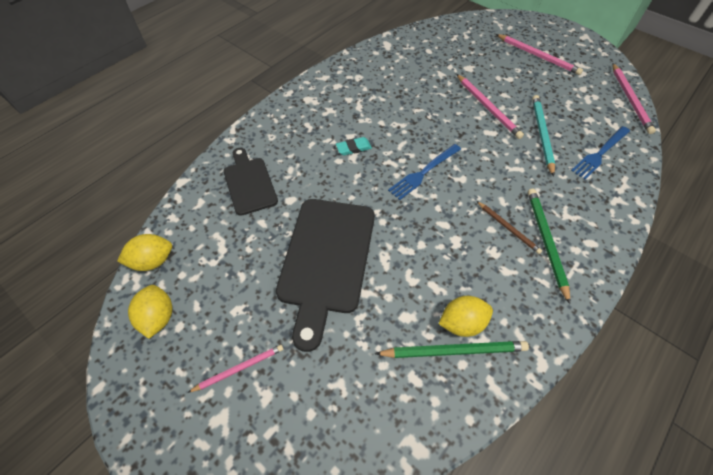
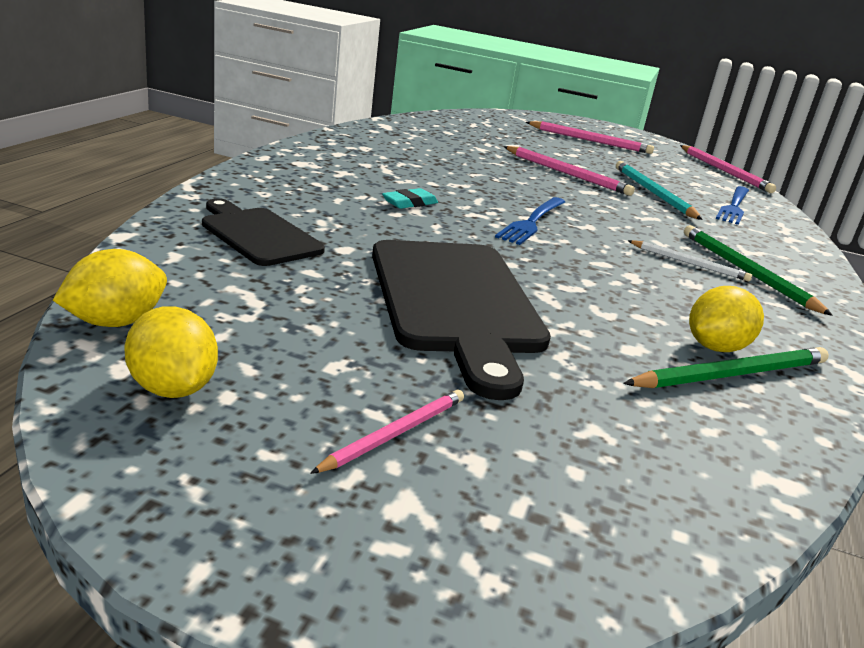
camera: 25 degrees left, 30 degrees down
brown pencil [477,201,542,254] -> white pencil [627,240,752,281]

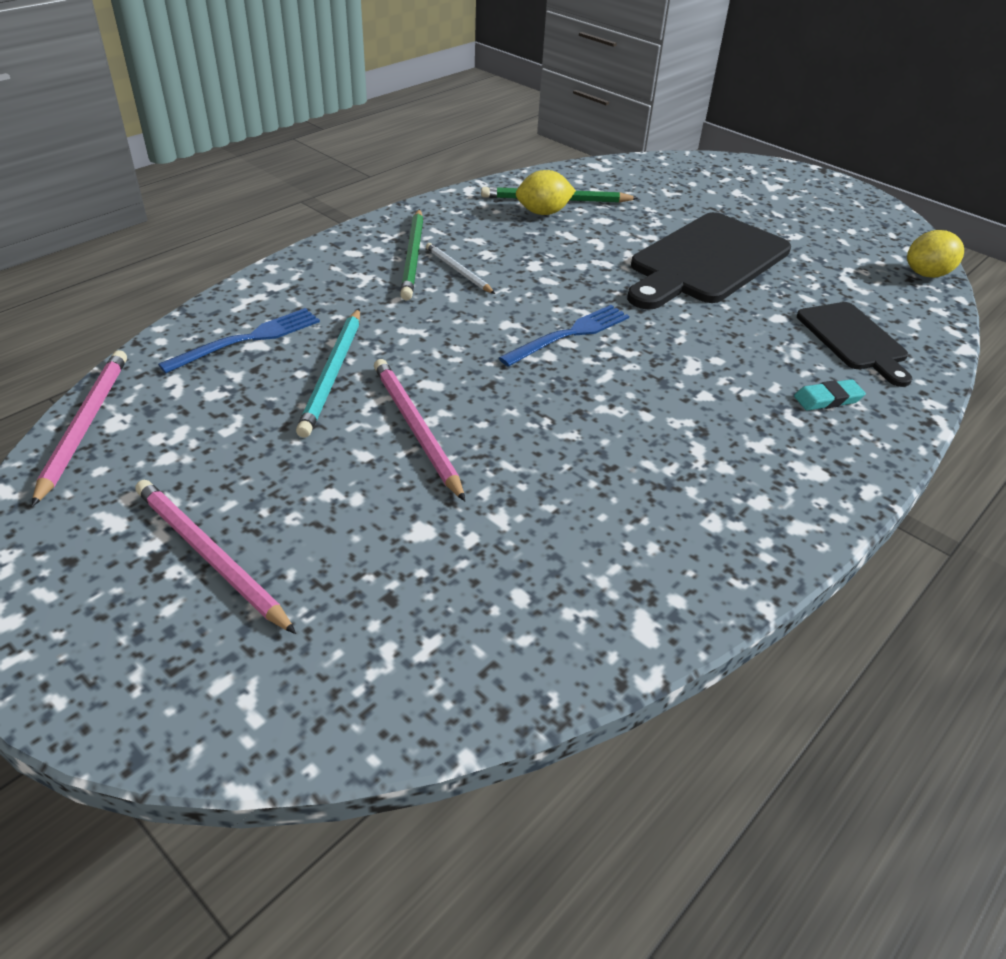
camera: 155 degrees left, 15 degrees up
yellow lemon [124,306,218,398] -> none
pink pencil [310,390,464,474] -> none
black cutting board [372,240,551,400] -> black cutting board turned 150 degrees counterclockwise [627,212,791,310]
turquoise eraser [382,188,438,209] -> turquoise eraser moved to [794,379,866,411]

